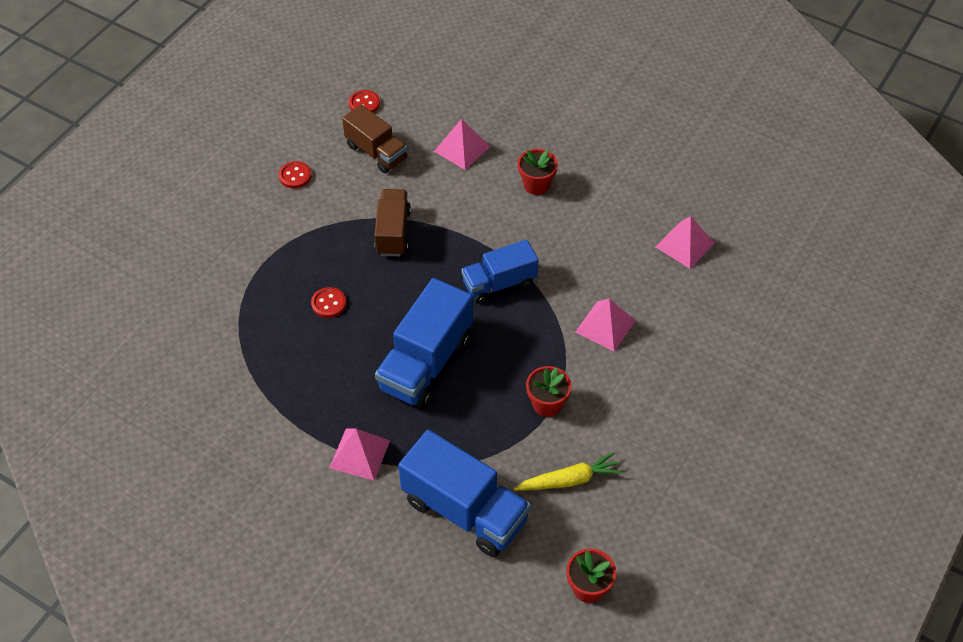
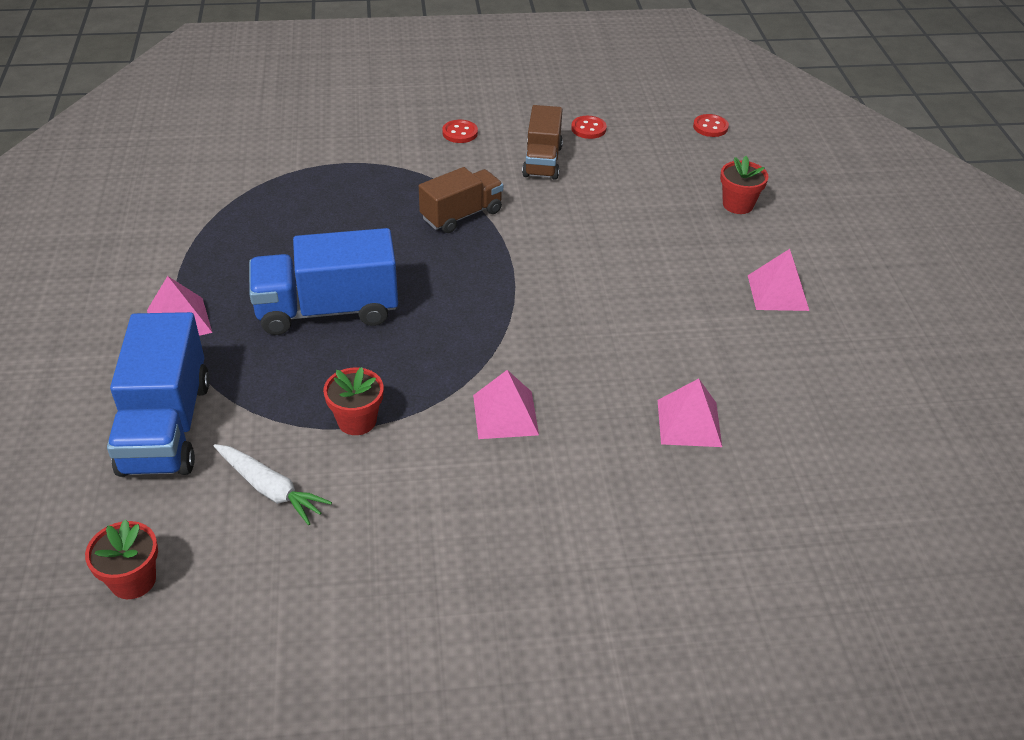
camera: 50 degrees right, 10 degrees down
red button [311,287,346,318] -> red button moved to [693,114,729,137]
pink pyramid [434,119,490,170] -> pink pyramid moved to [748,249,809,311]
blue truck [461,240,539,304] -> none
yellow carrot [514,452,623,491] -> white carrot [214,444,332,525]
red flower pot [518,149,558,195] -> red flower pot moved to [720,156,769,214]

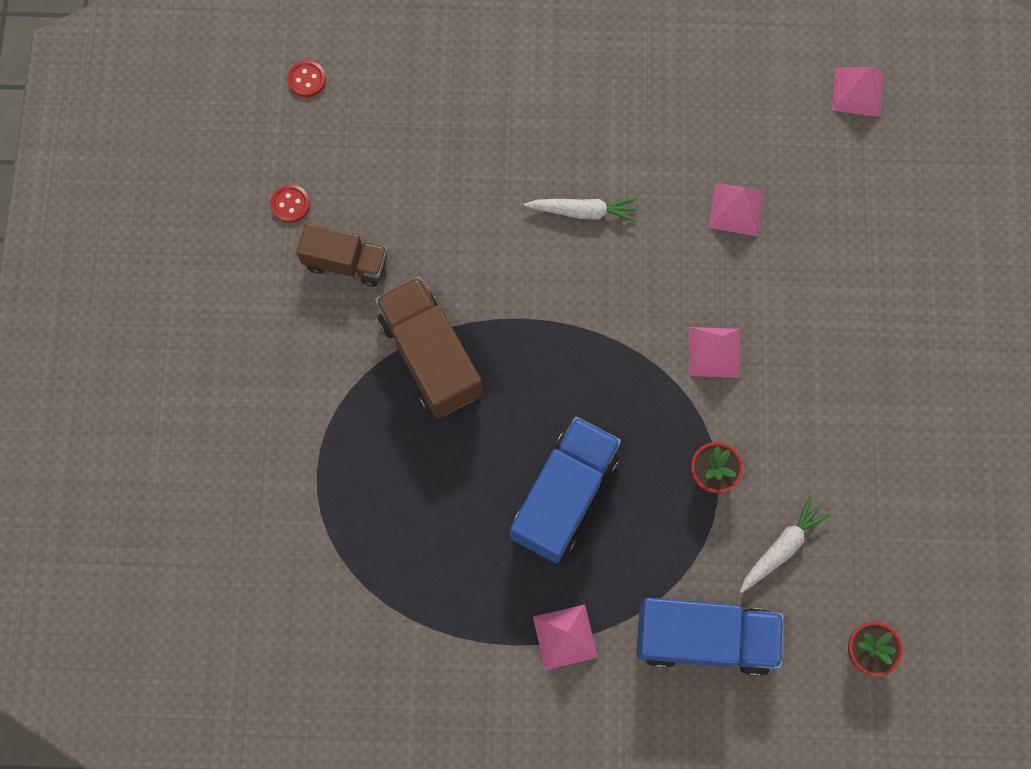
camera: 80 degrees left, 30 degrees up
blue truck [249,228,398,335] -> blue truck turned 150 degrees counterclockwise [510,417,621,563]
brown truck [419,167,503,233] -> brown truck [375,277,482,418], size x1.55
red button [442,120,478,143] -> none
red flower pot [720,156,769,214] -> none
pink pyramid [748,249,809,311] -> pink pyramid moved to [832,67,884,117]
none -> white carrot [524,198,637,222]

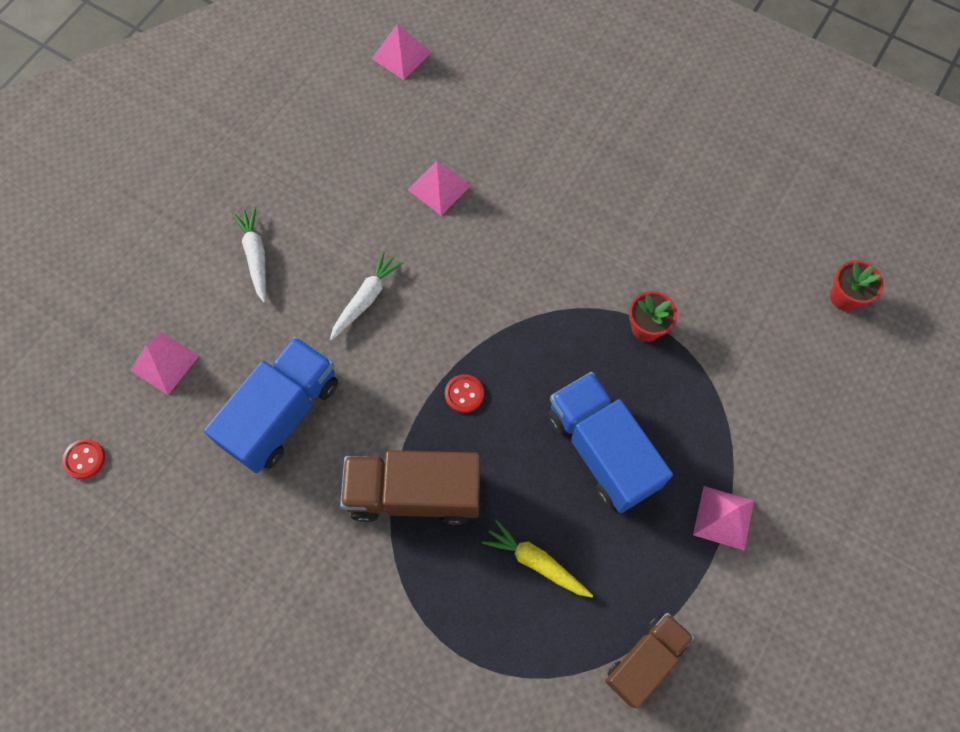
camera: 60 degrees left, 5 degrees down
red button [270,185,310,223] -> red button moved to [445,374,484,413]
brown truck [296,223,387,287] -> brown truck moved to [605,613,694,708]
blue truck [637,598,784,676] -> blue truck moved to [204,336,338,473]
pink pyramid [689,327,740,378] -> pink pyramid moved to [130,332,199,395]
white carrot [740,496,831,593] -> white carrot moved to [232,207,266,302]
none -> yellow carrot [482,520,593,597]

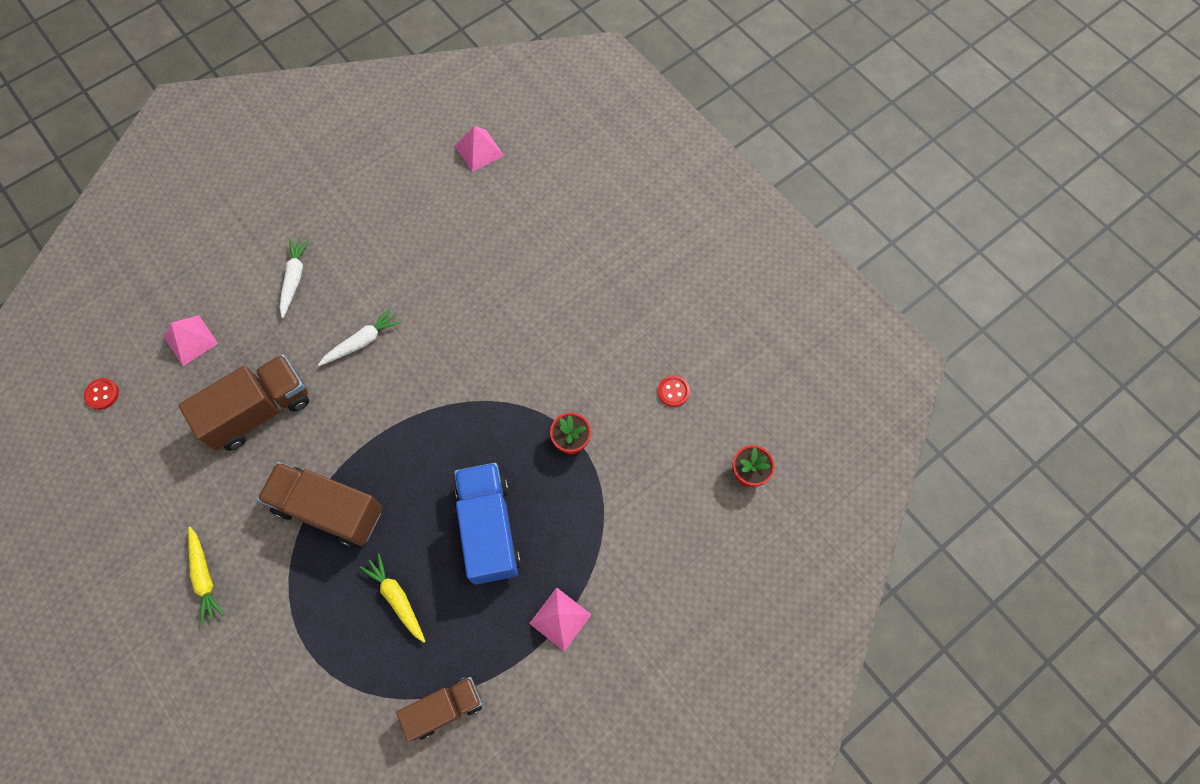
camera: 20 degrees right, 0 degrees up
blue truck [204,336,338,473] -> brown truck [178,354,309,451]
pink pyramid [407,161,471,215] -> none
red button [445,374,484,413] -> red button moved to [658,375,690,407]
none -> yellow carrot [188,527,224,625]

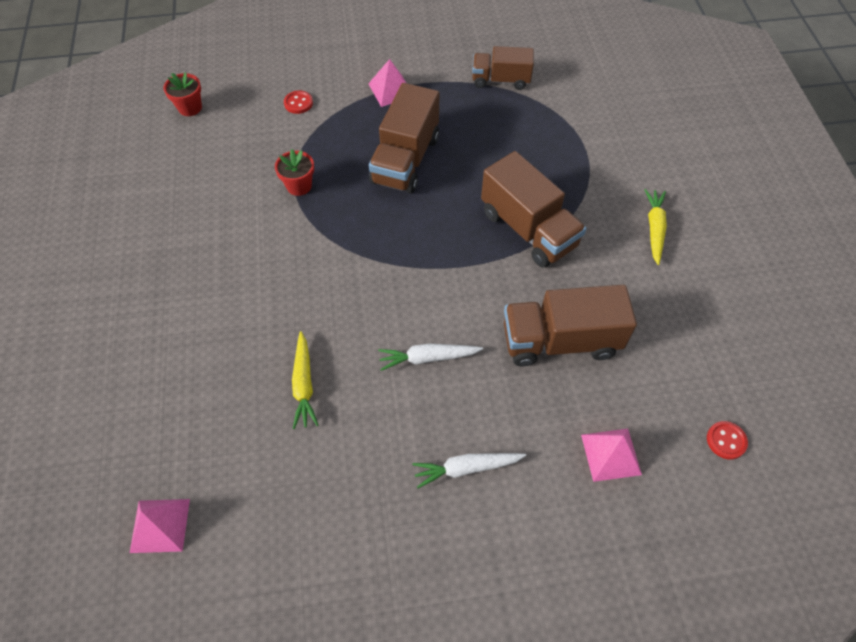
camera: 150 degrees left, 10 degrees down
white carrot [280,238,309,318] -> white carrot turned 45 degrees clockwise [412,453,526,488]
yellow carrot [360,553,426,642] -> yellow carrot moved to [292,331,318,429]
blue truck [455,463,521,585] -> brown truck [369,83,440,194]
red button [658,375,690,407] -> red button moved to [284,91,313,114]

